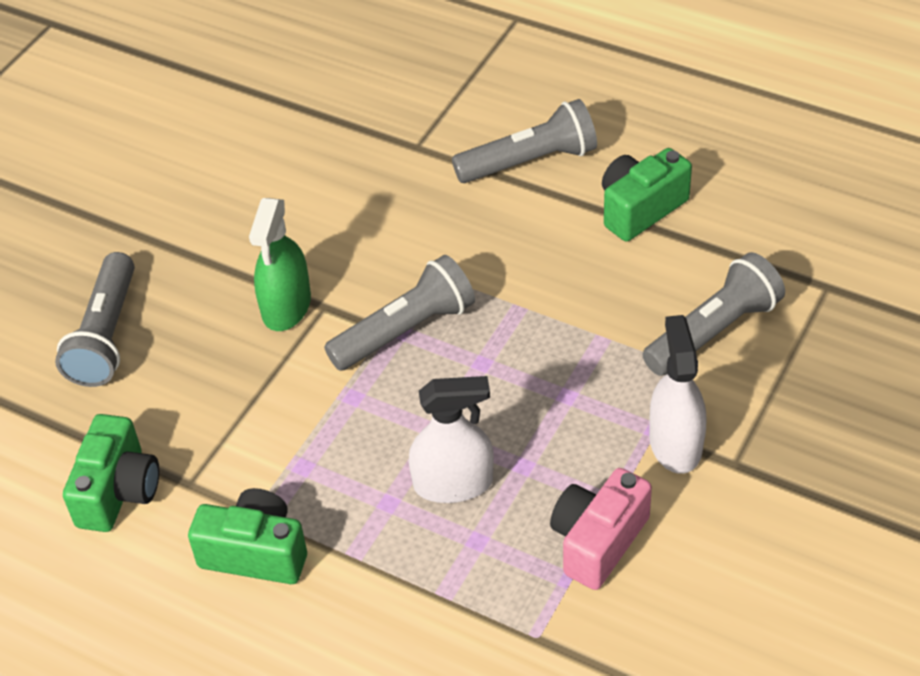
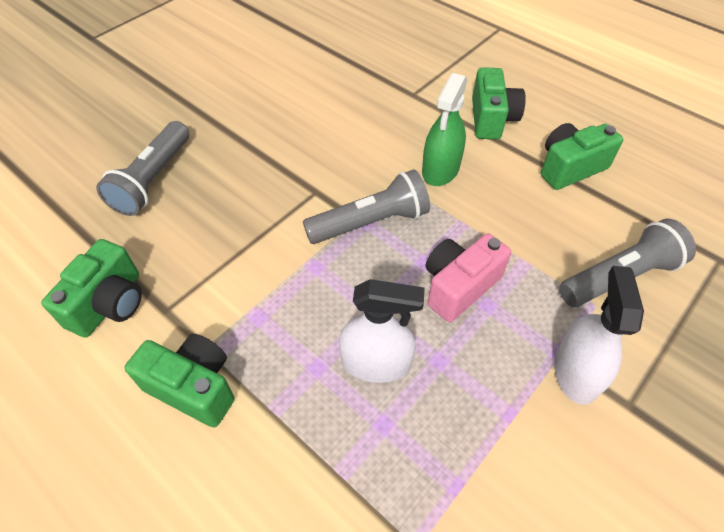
camera: 10 degrees right, 5 degrees up
green spray bottle [249,198,311,331] -> green spray bottle moved to [422,73,467,186]
grey flashlight [452,99,597,183] -> green camera [472,67,526,140]
pink camera [550,468,652,590] -> pink camera moved to [426,234,511,322]

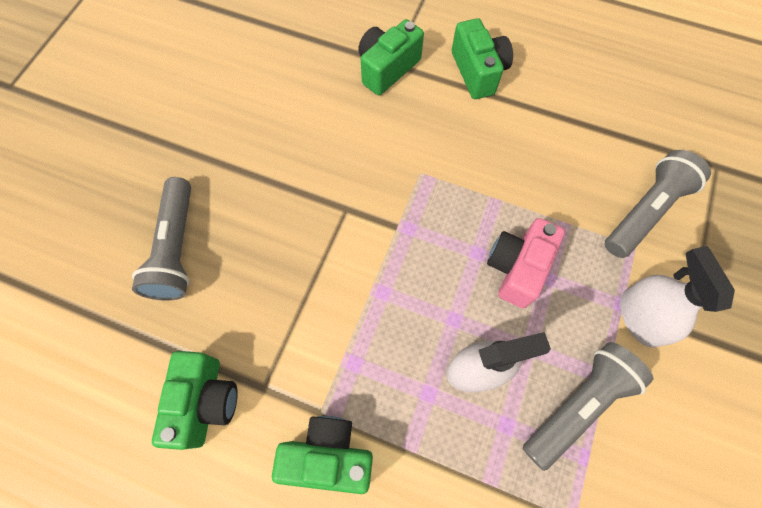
camera: 20 degrees left, 15 degrees up
grey flashlight [303,170,430,244] -> grey flashlight moved to [523,342,653,471]
green spray bottle [422,73,467,186] -> none
green camera [541,123,623,190] -> green camera moved to [358,19,424,95]

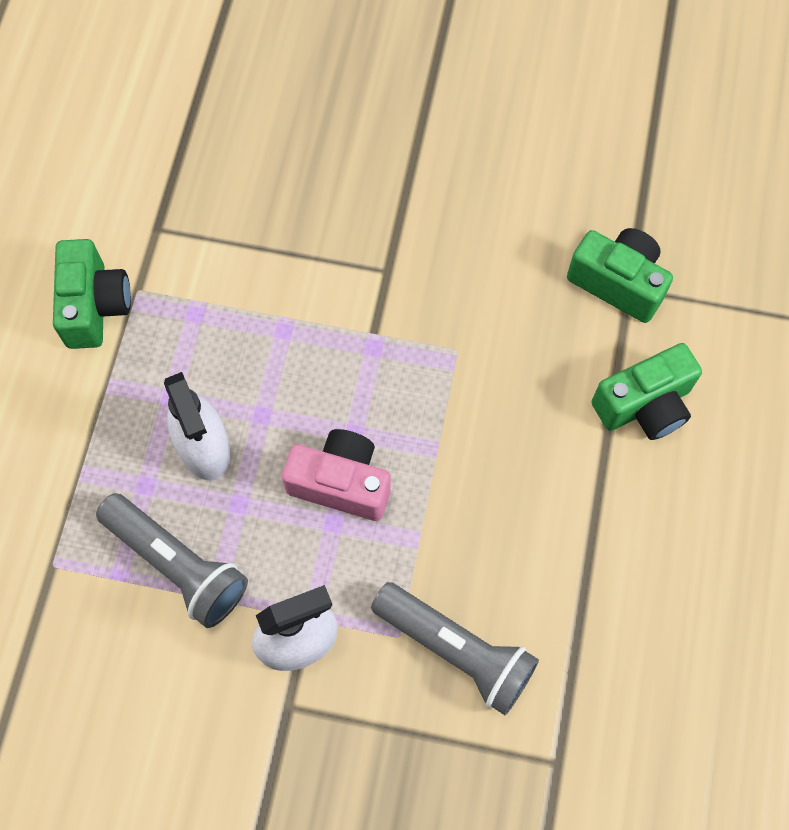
camera: 80 degrees right, 0 degrees up
grey flashlight [132,177,191,300] -> none
green camera [152,351,238,450] -> none

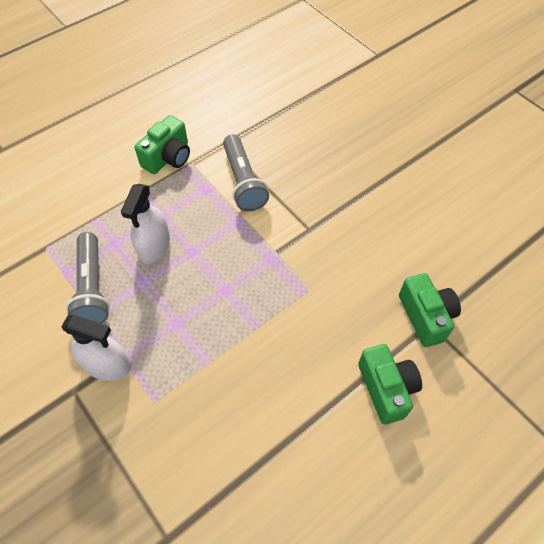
camera: 40 degrees right, 10 degrees down
pink camera [282,429,391,521] -> none
grey flashlight [371,582,539,715] -> grey flashlight moved to [223,134,269,211]
green camera [592,343,702,440] -> green camera turned 120 degrees counterclockwise [358,344,422,424]

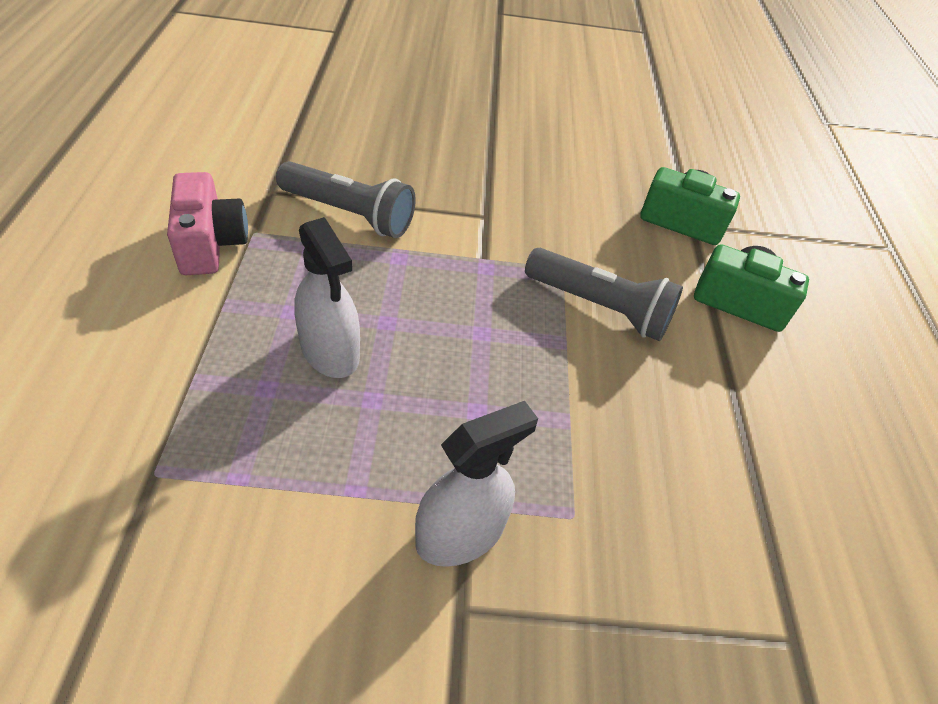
camera: 55 degrees left, 10 degrees down
grey flashlight [66,232,110,324] -> grey flashlight moved to [525,248,683,341]
green camera [135,115,190,174] -> pink camera [167,172,248,275]

